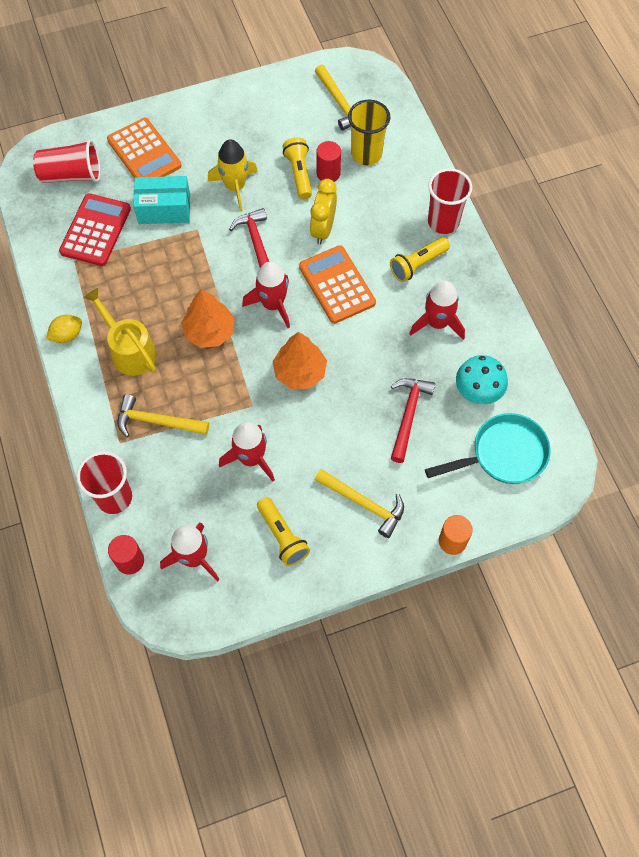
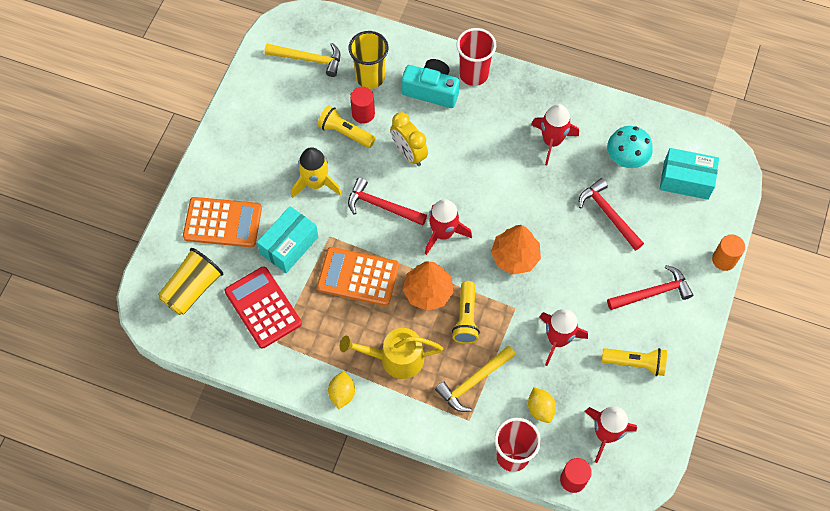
camera: 50 degrees left, 0 degrees up
red cup [33,140,100,183] -> yellow cup [158,248,223,315]
orange calculator [299,245,376,324] -> orange calculator moved to [317,247,399,306]
yellow hammer [315,469,404,538] -> red hammer [607,265,693,310]
yellow flashlight [390,237,450,282] -> yellow flashlight moved to [452,281,480,344]
turquoise pan [425,413,551,484] -> turquoise box [660,148,719,200]
none -> turquoise camera [401,59,460,108]
none -> yellow lemon [528,387,556,423]

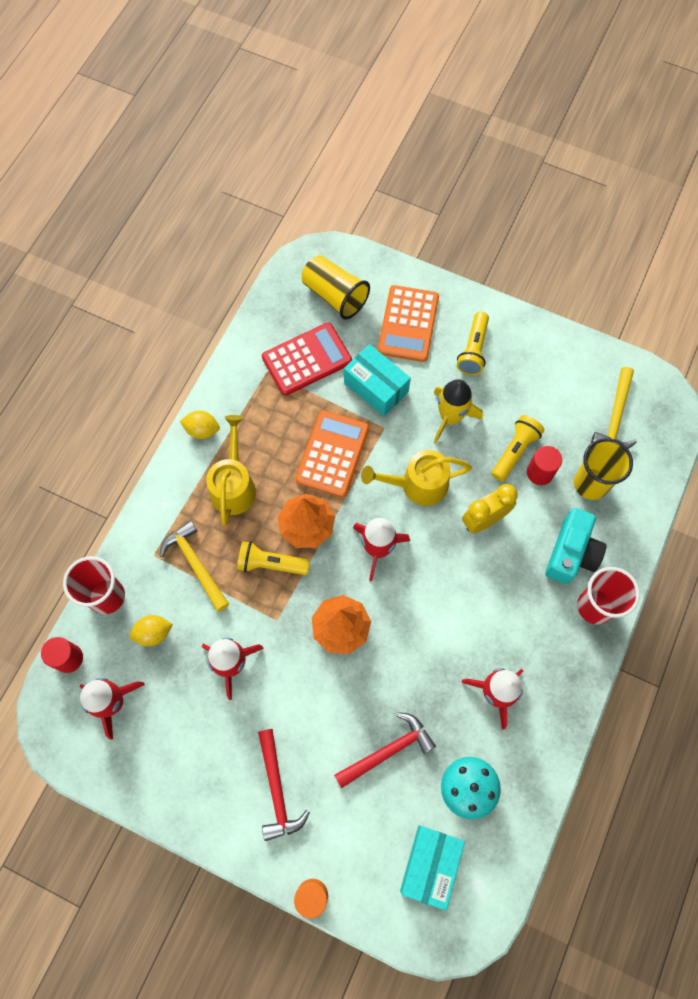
camera: 95 degrees right, 5 degrees up
red hammer [348,177,427,226] -> yellow watering can [361,450,472,506]
yellow flashlight [601,348,667,376] -> yellow flashlight moved to [457,312,489,375]

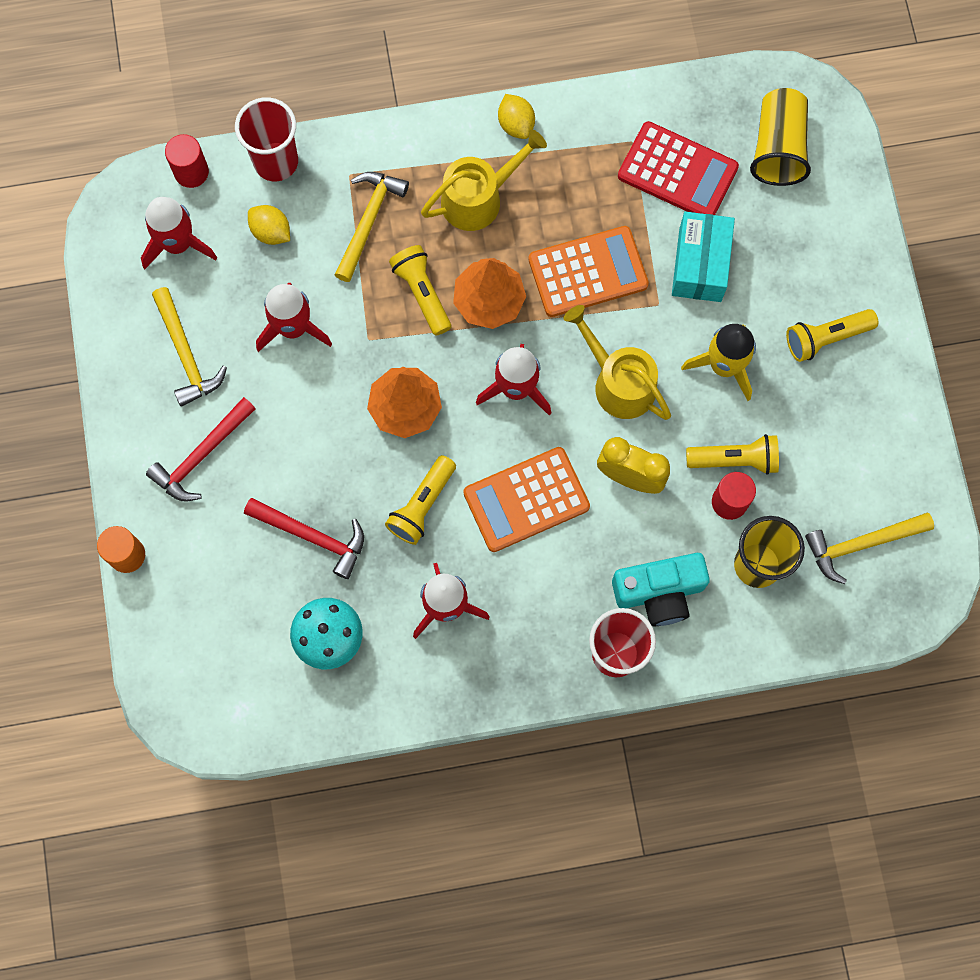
camera: 55 degrees right, 5 degrees up
orange calculator [378,285,439,362] -> orange calculator moved to [463,447,590,552]
turquoise box [400,825,465,911] -> none
none -> yellow hammer [152,287,227,407]
none -> yellow flashlight [385,455,456,545]

